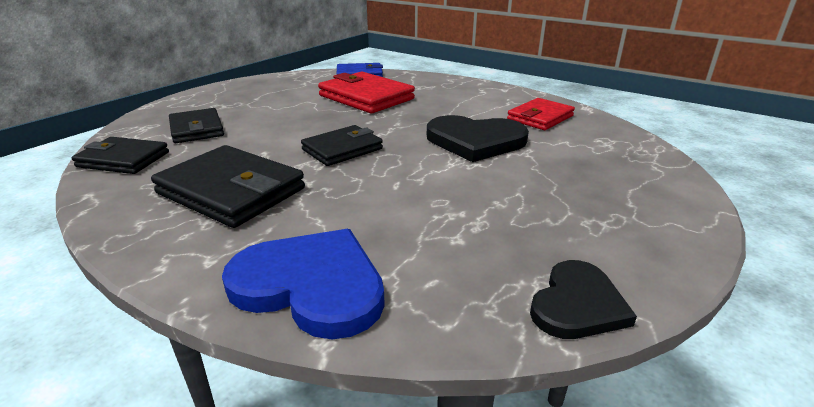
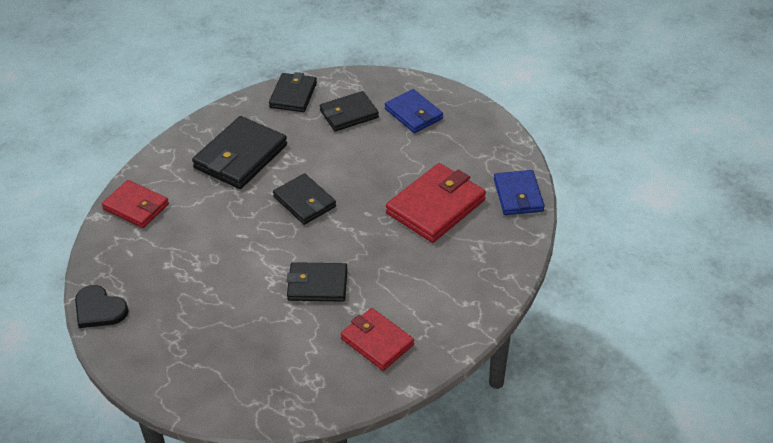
camera: 90 degrees right, 15 degrees up
blue heart [222,229,385,339] -> red wallet [102,180,169,228]
black heart [427,115,529,162] -> black wallet [287,262,347,301]
none -> blue wallet [385,89,443,133]

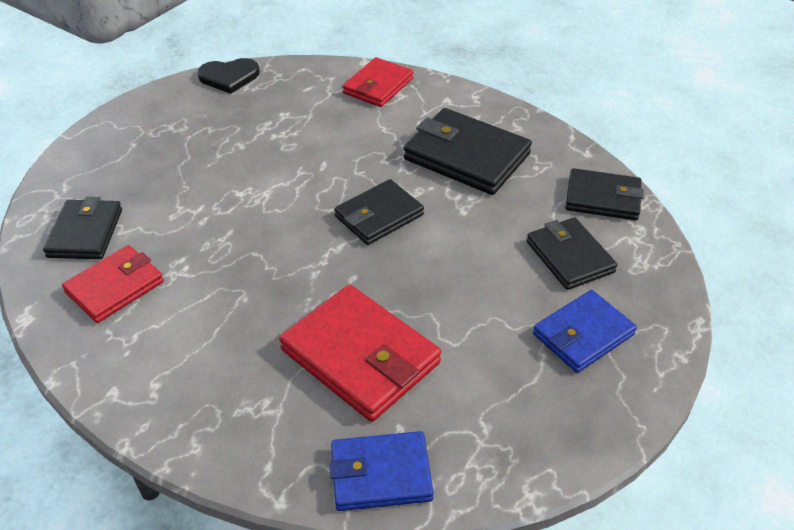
camera: 90 degrees right, 0 degrees up
black heart [75,285,129,328] -> black heart turned 135 degrees counterclockwise [197,58,260,94]
black wallet [287,262,347,301] -> black wallet moved to [43,197,122,259]

